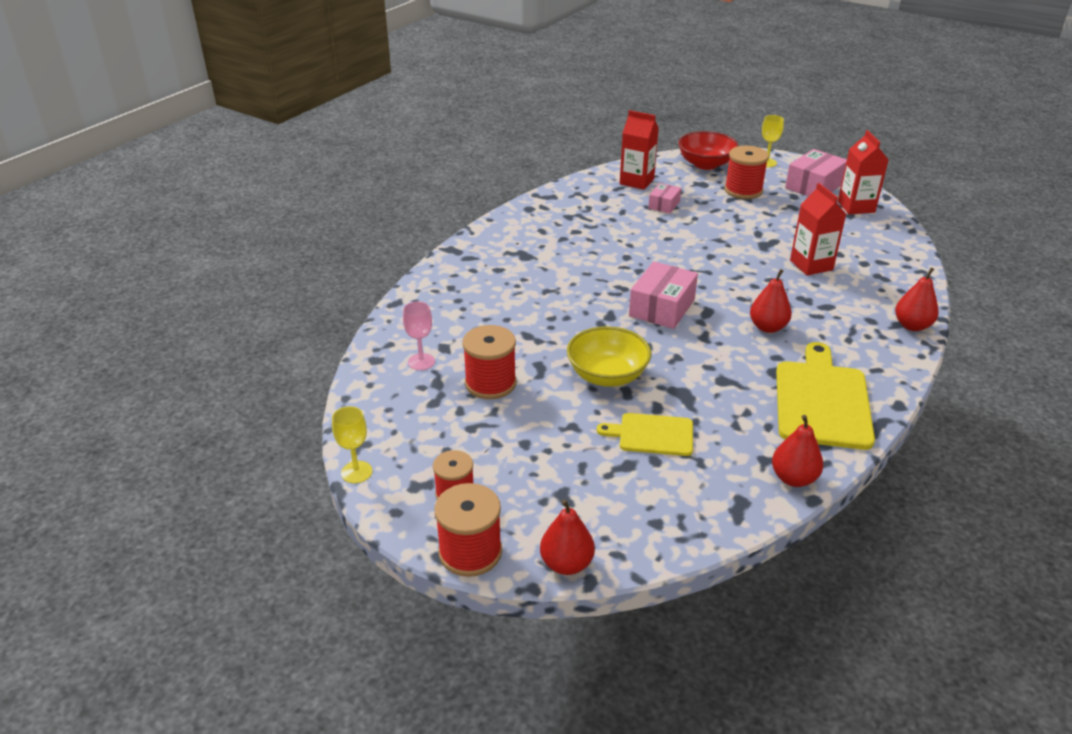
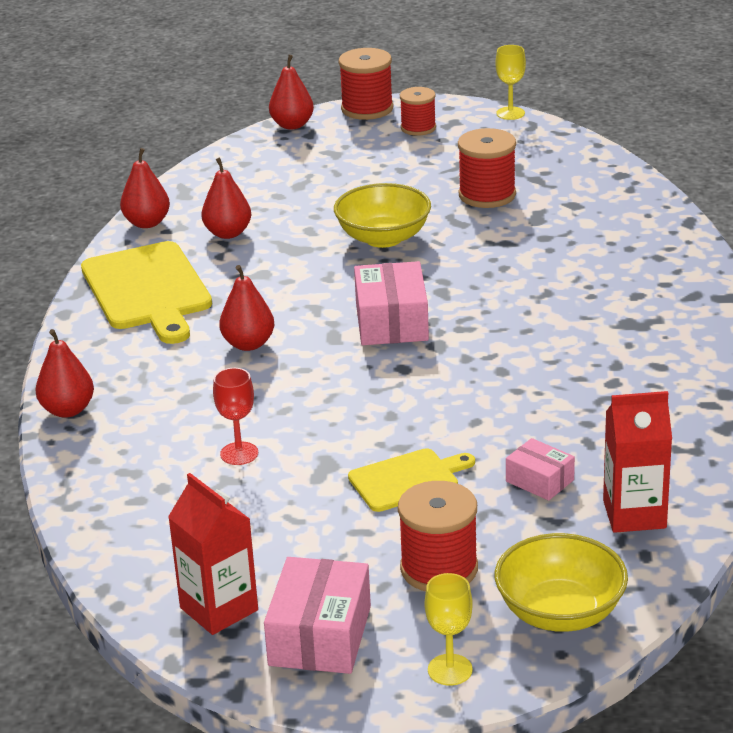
camera: 150 degrees right, 5 degrees down
pink goblet [403,301,435,370] -> none
yellow cutting board [597,413,693,456] -> yellow cutting board moved to [348,448,475,512]
pink box [648,183,681,214] -> pink box turned 45 degrees counterclockwise [506,438,575,501]
red bowl [678,131,738,170] -> yellow bowl [495,533,628,632]
red carton [790,183,846,276] -> red goblet [213,368,258,465]
none -> red pear [201,157,251,239]

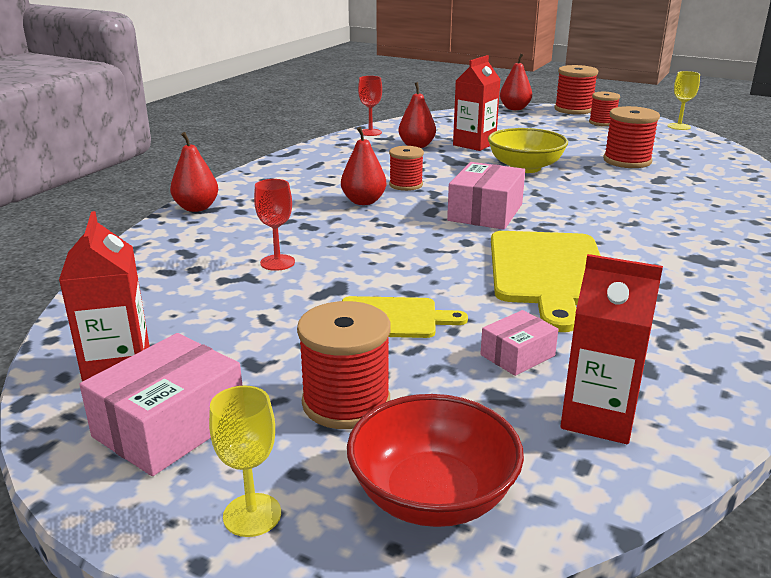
camera: 25 degrees right, 5 degrees down
yellow cutting board [81,241,212,344] -> yellow cutting board moved to [491,231,601,332]
red pear [120,148,170,228] -> red goblet [358,76,382,136]
yellow bowl [495,533,628,632] -> red bowl [347,394,524,527]
pink box [506,438,575,501] -> pink box turned 75 degrees clockwise [480,310,558,376]
none -> red spool [389,146,424,191]
none -> red carton [453,55,501,151]

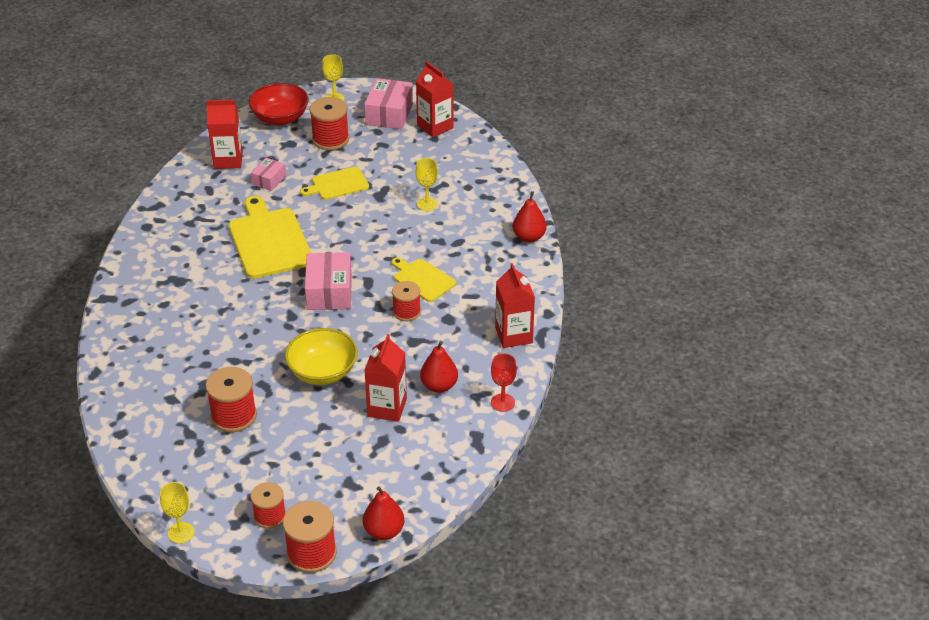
camera: 155 degrees right, 15 degrees up
red goblet [254,179,295,271] -> yellow goblet [416,158,438,211]
red pear [341,127,386,205] -> yellow cutting board [392,257,456,302]
none -> red carton [495,263,535,348]

